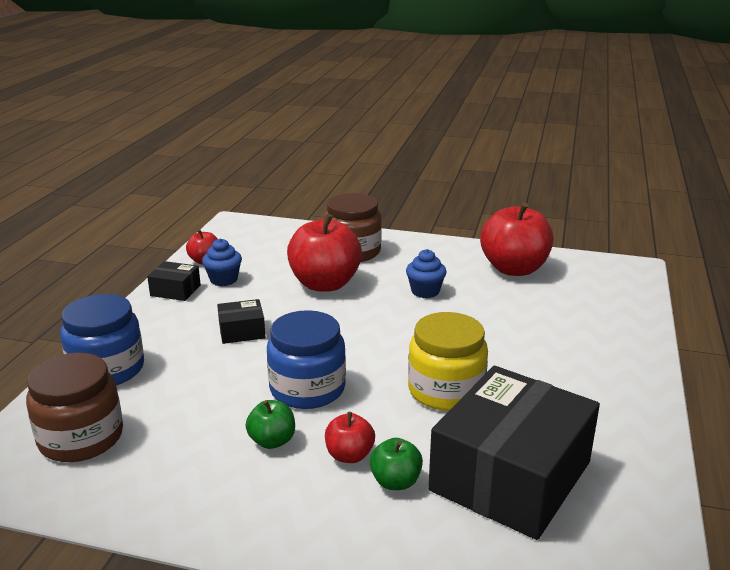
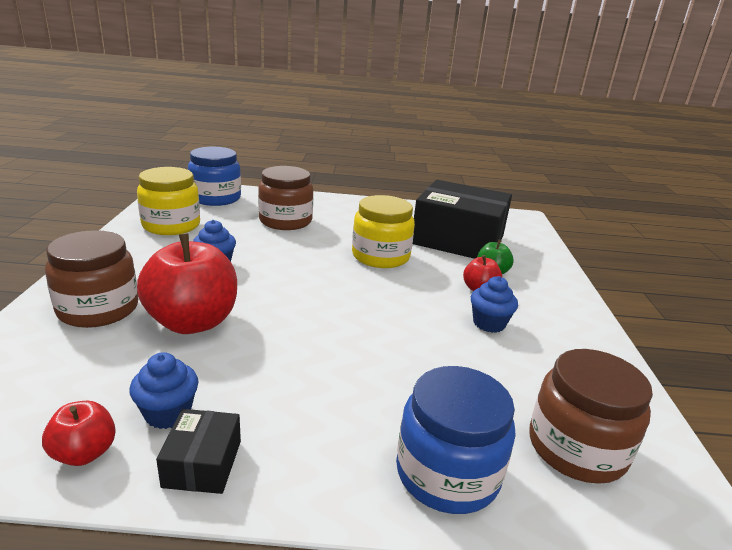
camera: 105 degrees left, 0 degrees up
black box [217,299,266,344] -> none
green apple [246,400,295,449] -> blue cupcake [471,276,518,333]
blue jar [267,310,346,409] -> blue jar moved to [188,147,241,206]
red apple [480,202,553,276] -> yellow jar [137,167,200,235]
none -> brown jar [258,166,313,230]

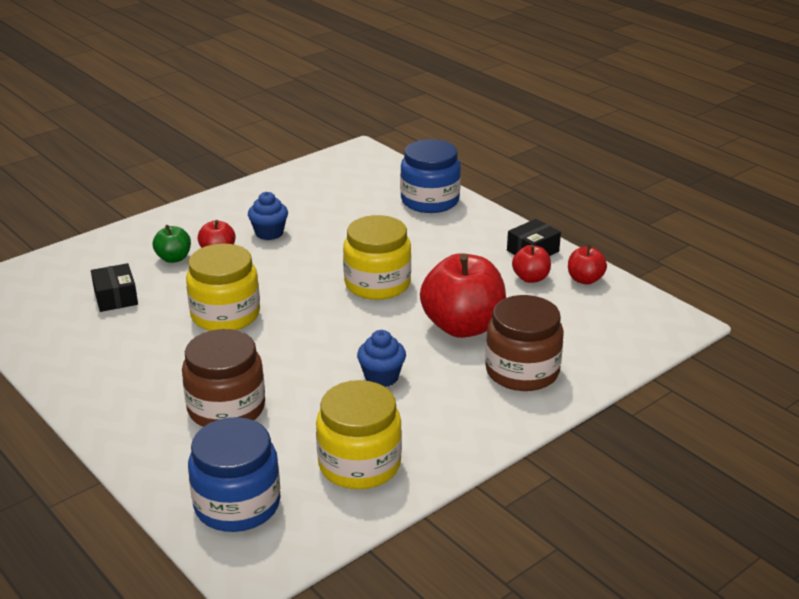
camera: 130 degrees left, 5 degrees up
blue cupcake [129,352,198,429] -> red apple [512,245,551,283]
black box [413,180,512,259] -> black box [91,263,138,312], size x0.42
brown jar [530,349,653,484] -> none
none -> yellow jar [343,215,411,300]

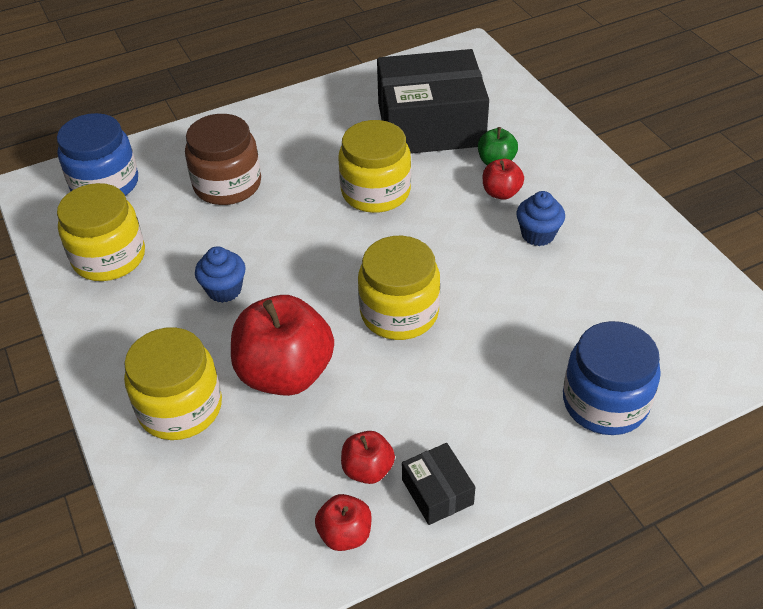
camera: 105 degrees right, 15 degrees up
black box [91,263,138,312] -> black box [377,49,489,154], size x2.37
brown jar [485,295,564,391] -> yellow jar [124,327,222,440]

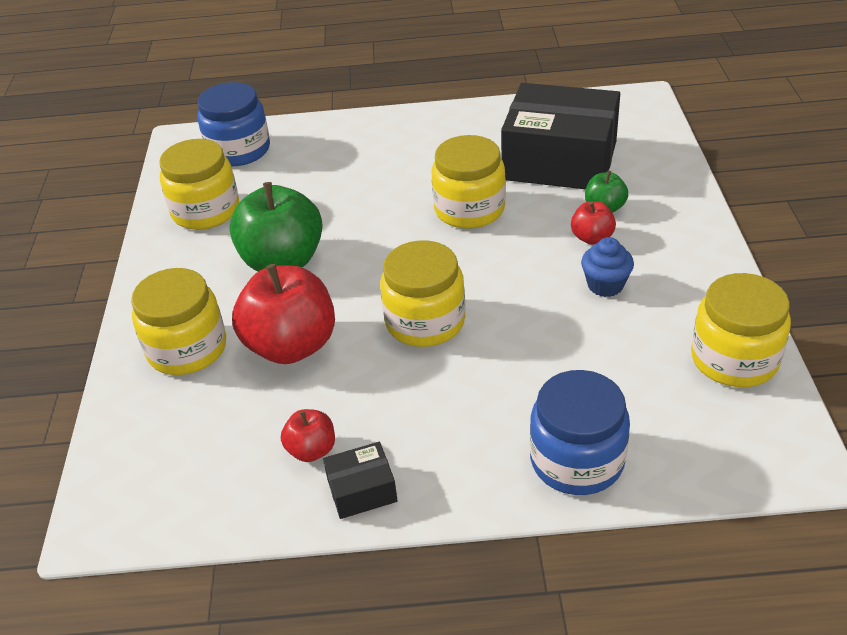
camera: 25 degrees right, 5 degrees down
brown jar [185,114,261,205] -> none
blue cupcake [195,246,246,303] -> green apple [229,182,323,272]
red apple [315,494,372,551] -> none
black box [402,443,475,525] -> black box turned 75 degrees clockwise [323,442,398,519]
none -> yellow jar [691,273,791,387]

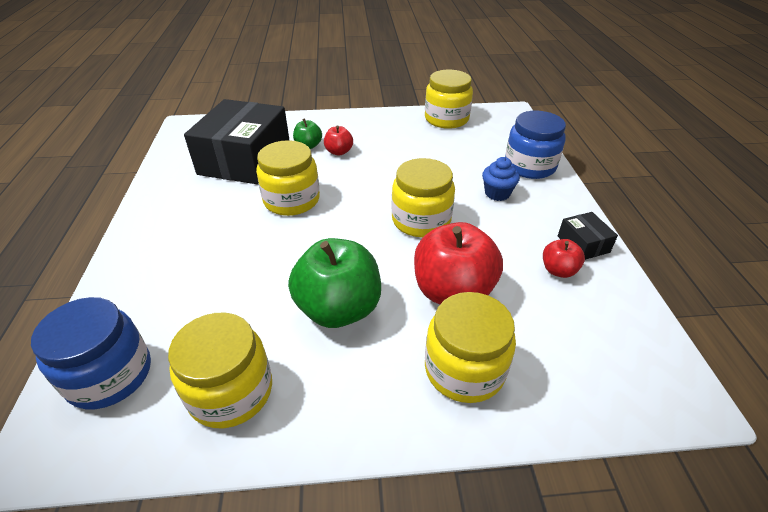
camera: 95 degrees left, 0 degrees up
blue cupcake [581,237,634,297] -> blue cupcake moved to [482,157,520,201]

